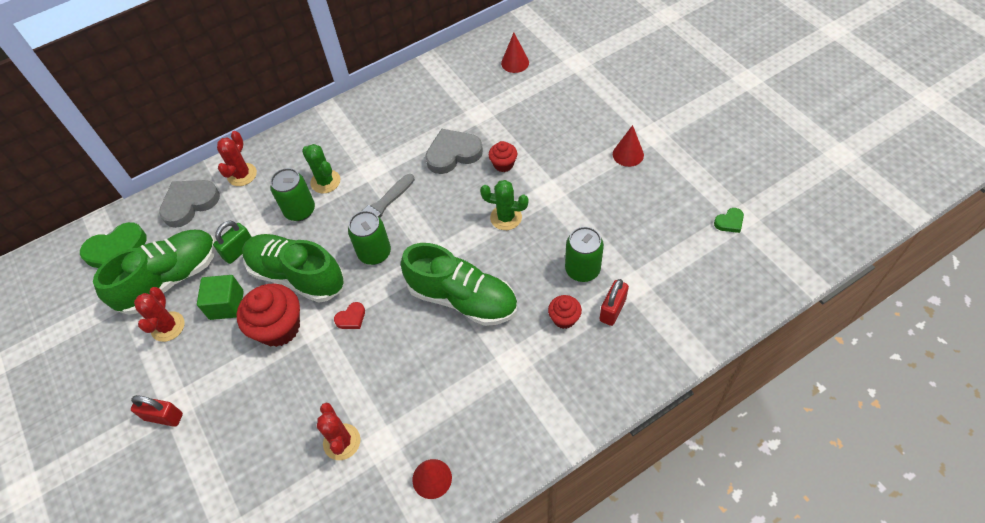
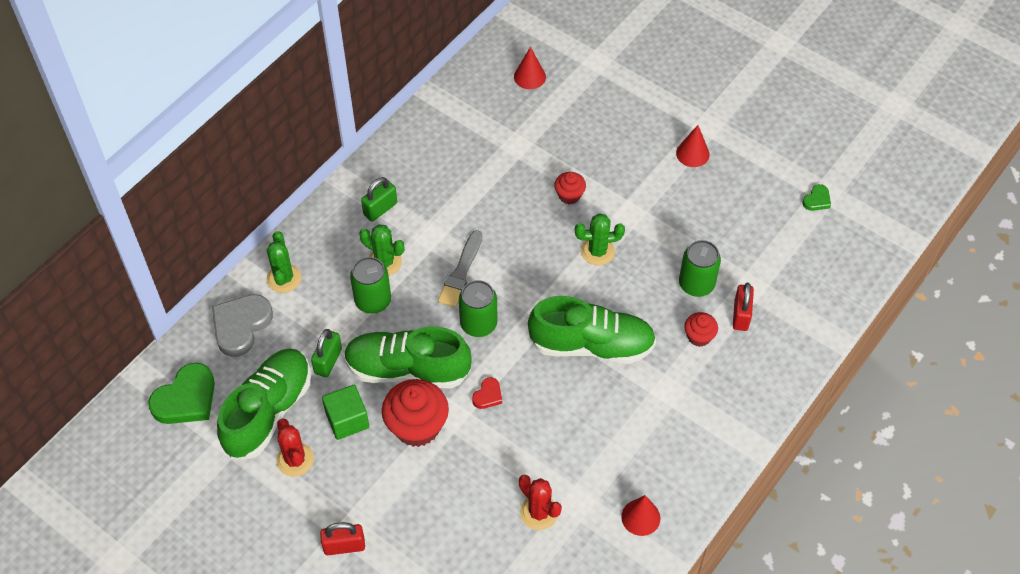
camera: 25 degrees left, 0 degrees up
red cactus [217,131,257,186] -> green cactus [267,231,301,293]
grey heart [425,129,483,174] -> none
none -> green padlock [361,177,397,222]

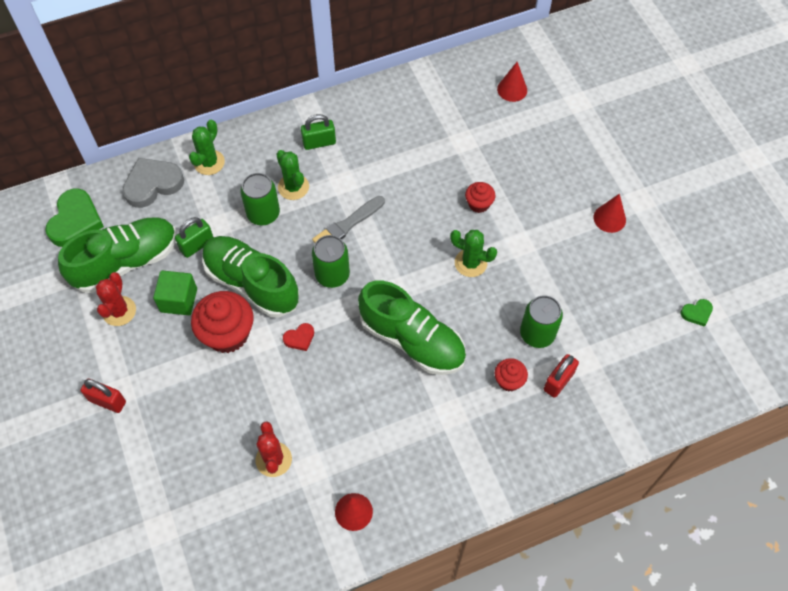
camera: 30 degrees right, 5 degrees up
green heart [148,362,215,424] -> green heart turned 60 degrees counterclockwise [45,188,104,247]

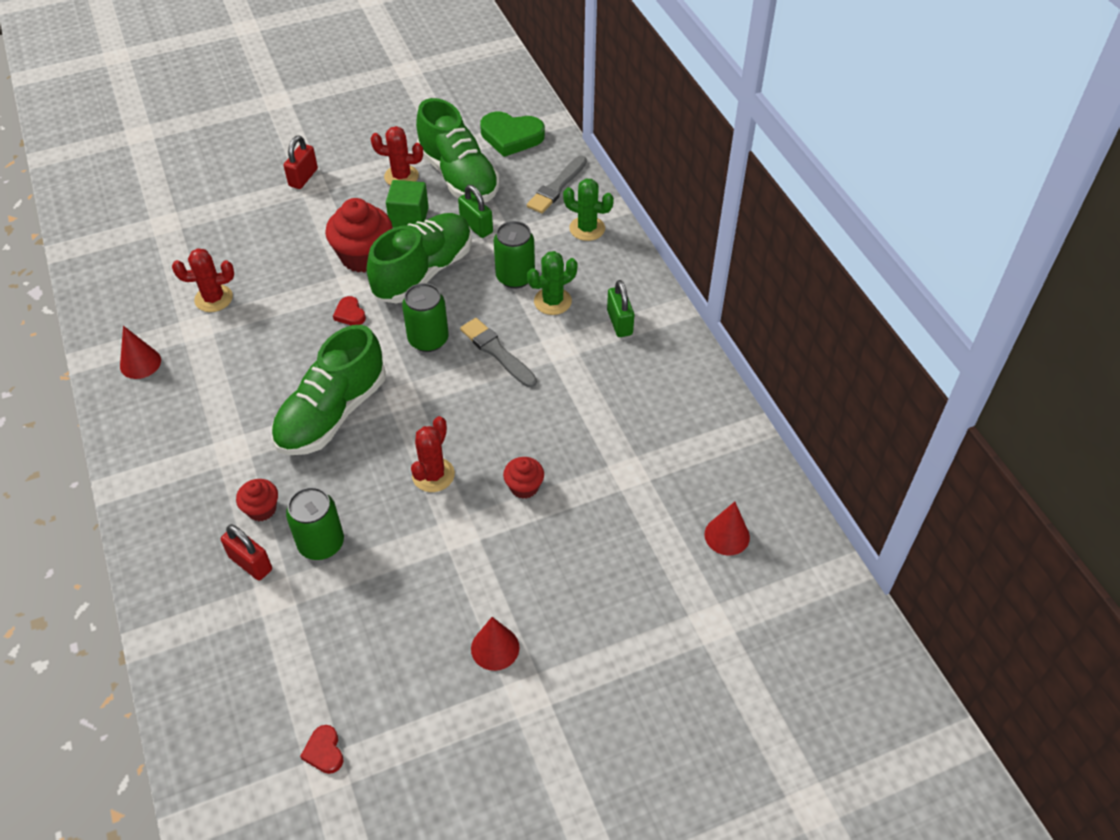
camera: 90 degrees right, 10 degrees down
grey heart [122,158,184,208] -> grey brush [527,155,587,213]
green cactus [450,230,497,277] -> red cactus [411,416,455,492]
green heart [680,299,713,327] -> red heart [300,725,343,774]

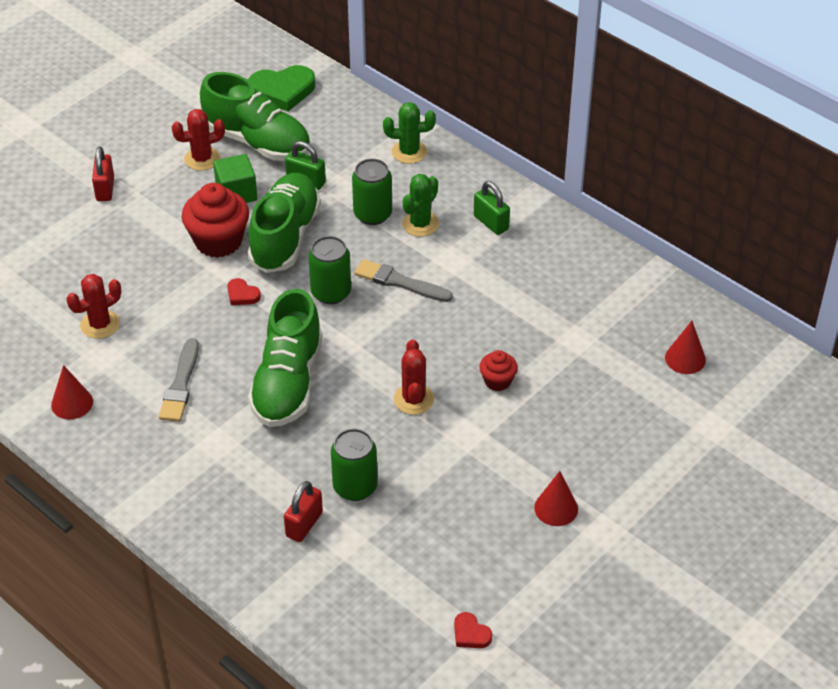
camera: 25 degrees left, 5 degrees down
red padlock [221,524,272,581] -> red padlock turned 75 degrees counterclockwise [284,481,323,542]
red cupcake [236,479,278,521] -> none
grey brush [527,155,587,213] -> grey brush moved to [159,338,199,422]

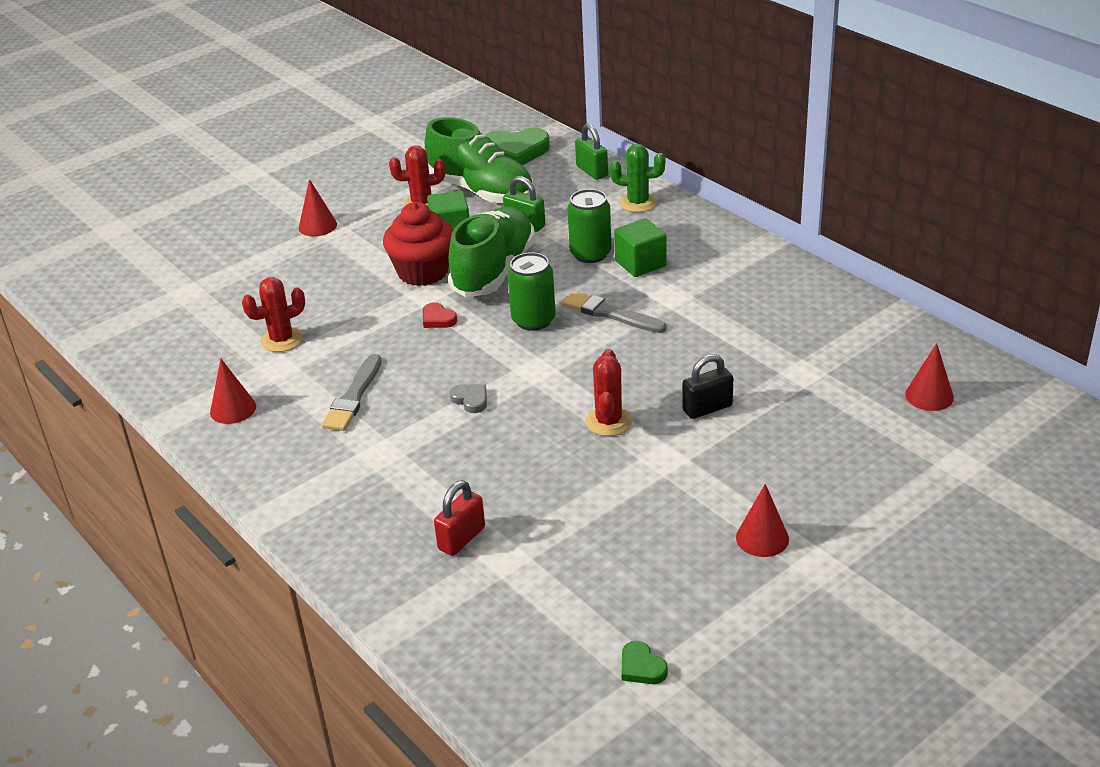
camera: 10 degrees right, 10 degrees down
red padlock [92,146,114,201] -> red cone [299,179,337,236]
green shoe [248,289,323,427] -> grey heart [450,384,487,413]
green can [331,428,378,501] -> none
green cactus [402,174,439,237] -> green cube [614,218,667,277]
red heart [454,612,492,648] -> green heart [621,641,668,684]
green padlock [474,181,510,235] -> green padlock moved to [575,123,608,180]
red cupcake [479,350,518,391] -> black padlock [682,354,733,419]

